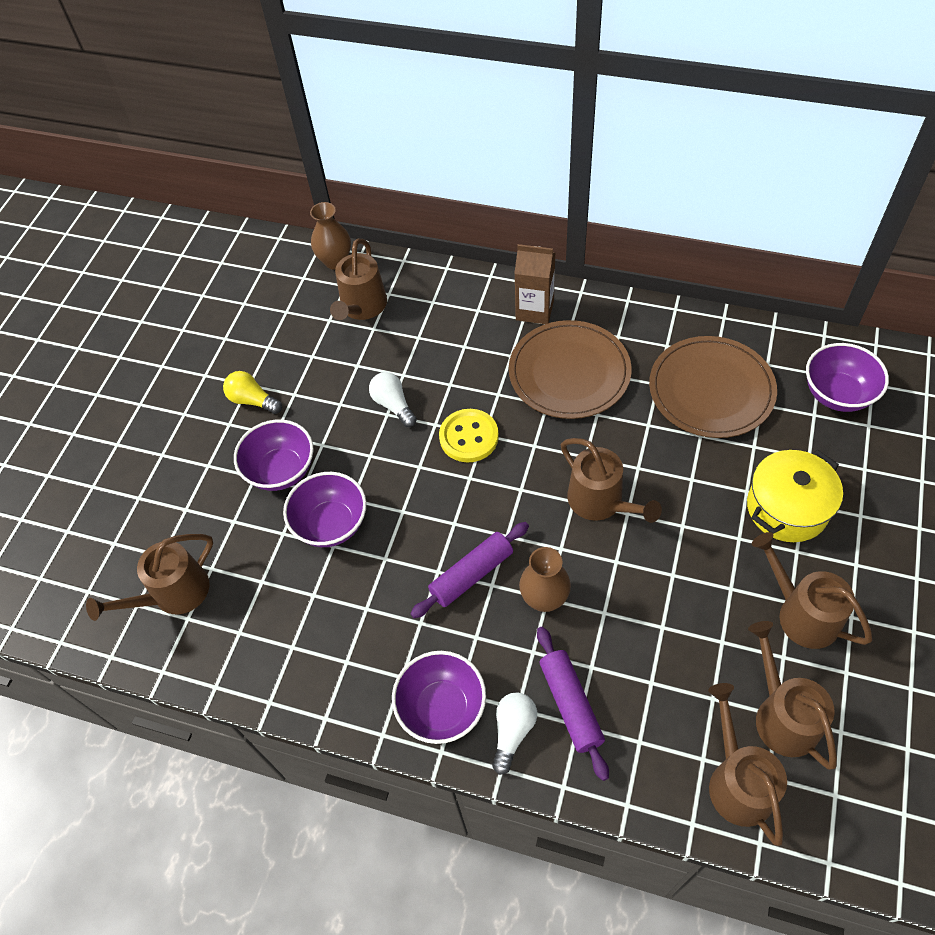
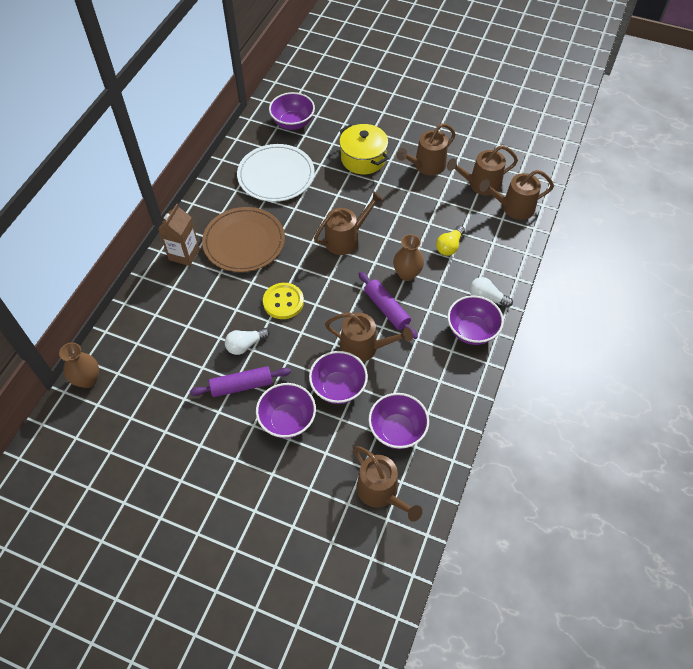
camera: 90 degrees left, 0 degrees up
yellow light bulb [223,371,282,414] -> yellow light bulb moved to [436,226,465,256]
brown watering can [330,239,387,320] -> brown watering can moved to [325,312,412,362]
purple rolling pin [537,627,609,781] -> purple rolling pin moved to [190,366,291,397]
brown plate [649,336,777,438] -> white plate [237,144,315,202]
none -> purple bowl [369,393,429,449]

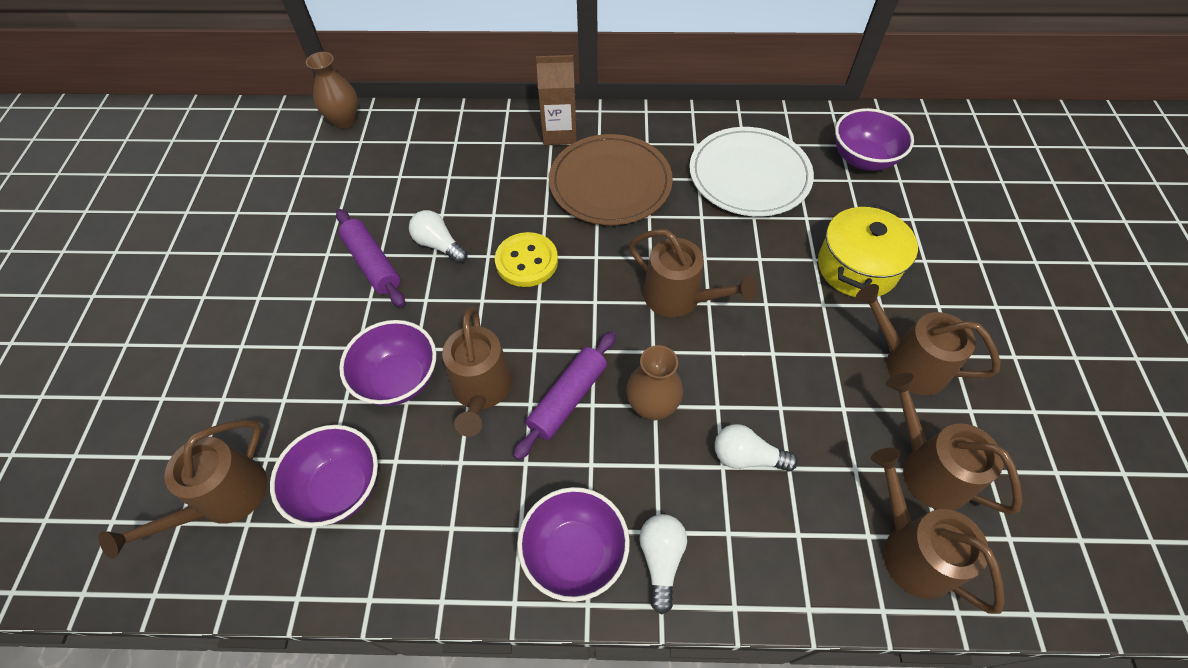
camera: 70 degrees right, 0 degrees up
purple bowl [256,383,316,438] -> none
yellow light bulb [436,226,465,256] -> white light bulb [715,424,798,472]

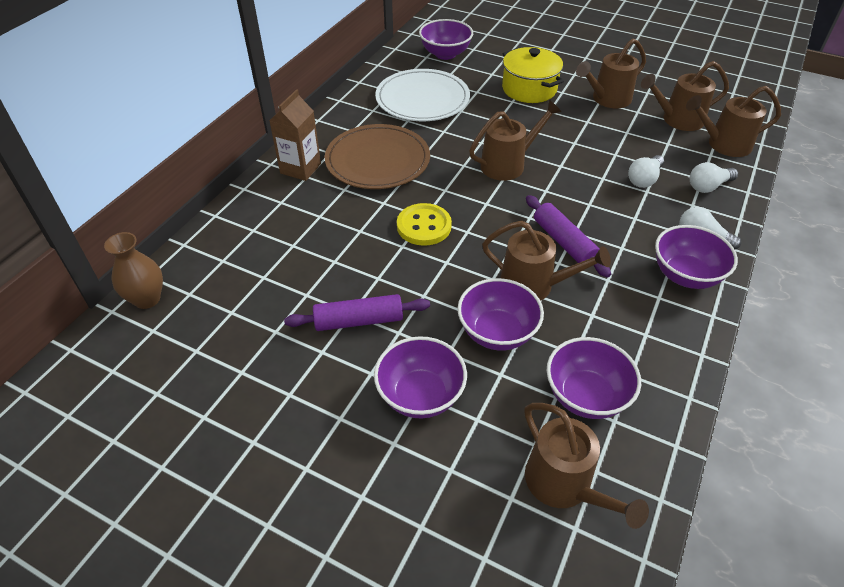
camera: 65 degrees left, 10 degrees down
white light bulb [409,210,468,264] -> white light bulb moved to [690,162,738,193]
brown vase [626,345,683,421] -> none
none -> purple bowl [374,336,467,418]

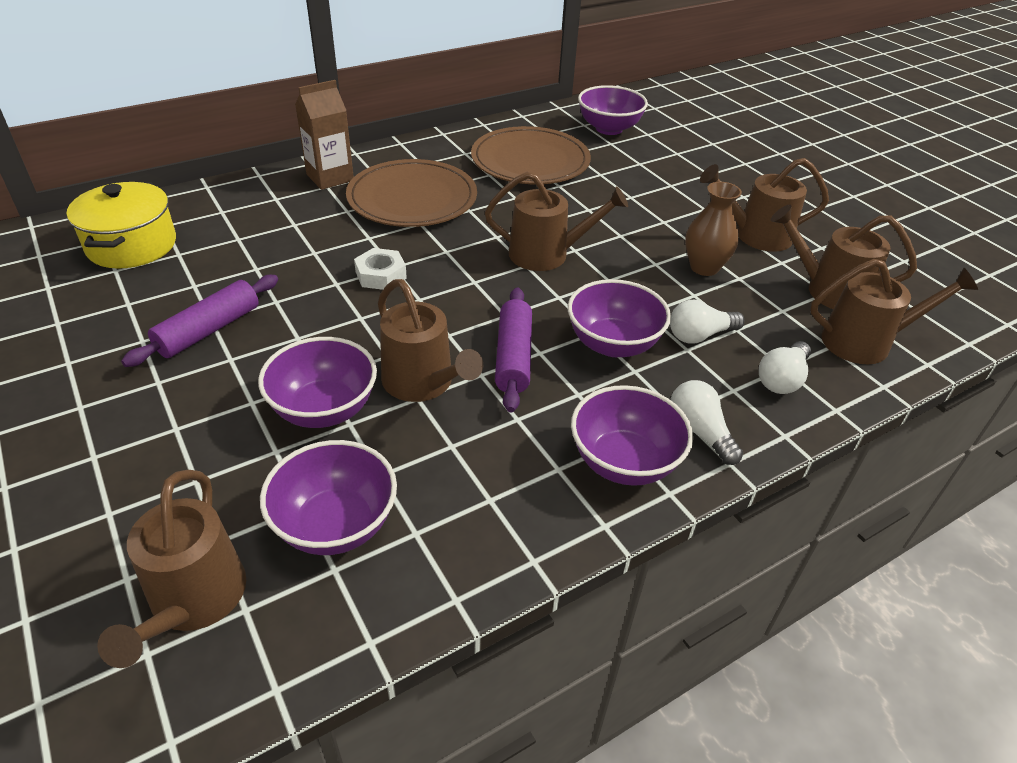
camera: 30 degrees right, 5 degrees down
brown vase [104,232,163,309] -> brown vase moved to [685,182,742,276]
purple rolling pin [284,294,430,331] -> purple rolling pin turned 75 degrees counterclockwise [121,275,278,367]
purple bowl [374,336,467,418] -> purple bowl moved to [568,279,671,357]
white plate [375,69,470,121] -> brown plate [471,126,591,184]
yellow button [397,203,452,246] -> white nut [354,248,407,290]
yellow pot [502,47,564,103] -> yellow pot moved to [66,182,176,269]
brown watering can [686,86,781,157] -> brown watering can turned 150 degrees clockwise [810,259,978,364]
white light bulb [690,162,738,193] -> white light bulb turned 60 degrees counterclockwise [759,341,811,394]

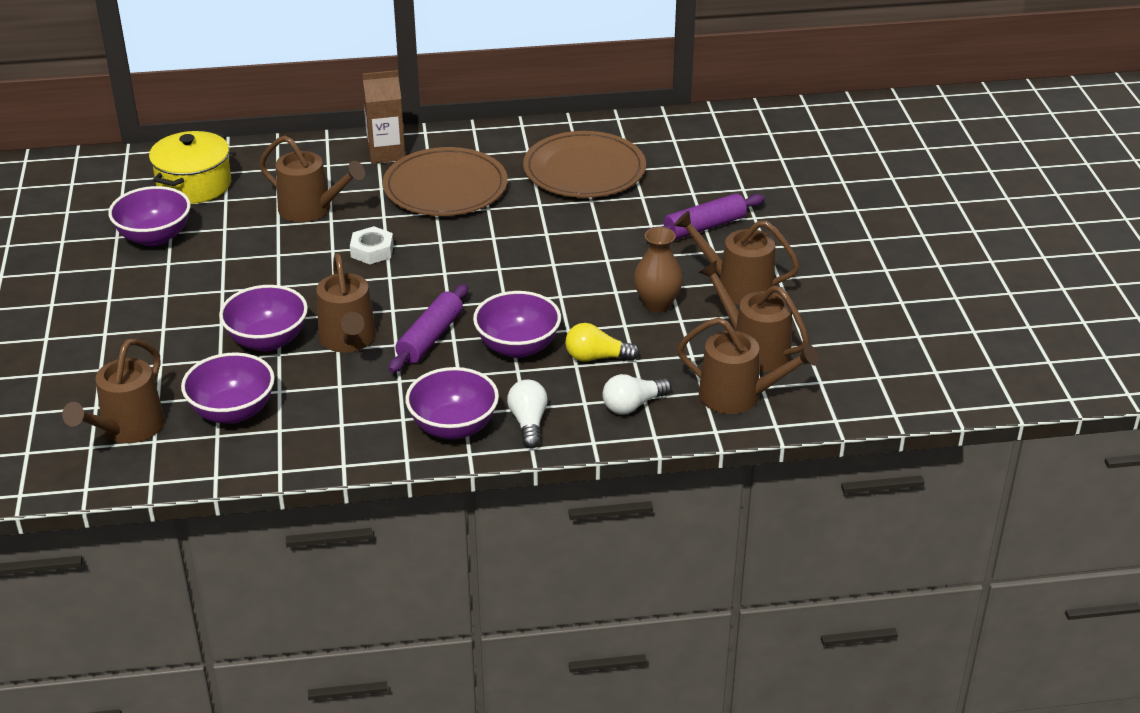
camera: 25 degrees right, 5 degrees down
purple rolling pin [121,275,278,367] -> purple rolling pin moved to [644,193,765,240]
brown watering can [485,172,628,271] -> brown watering can moved to [259,135,365,222]
purple bowl [578,85,648,135] -> purple bowl moved to [108,186,191,246]
white light bulb [670,300,744,344] -> yellow light bulb [565,323,640,362]

